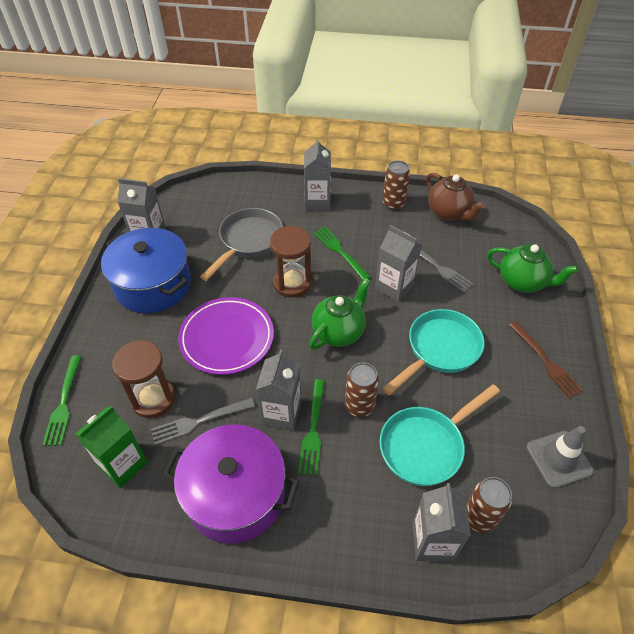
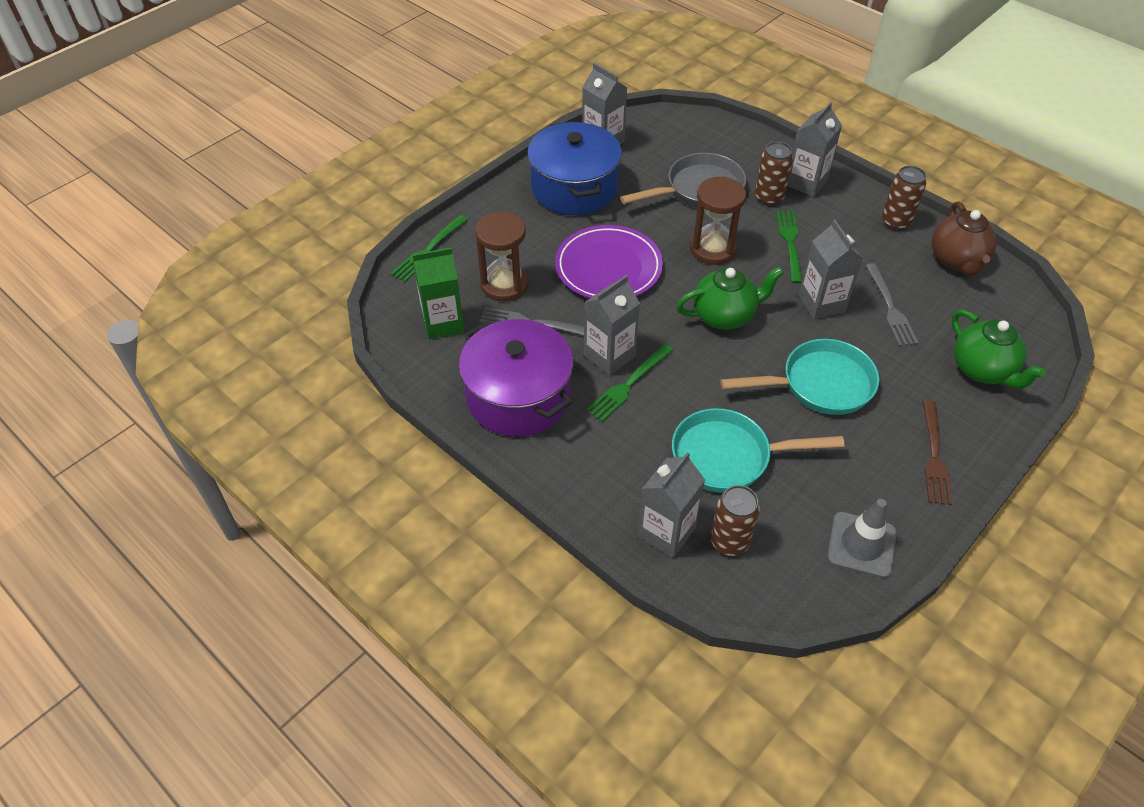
camera: 35 degrees right, 0 degrees up
brown can [345,363,379,417] -> brown can moved to [755,142,793,205]

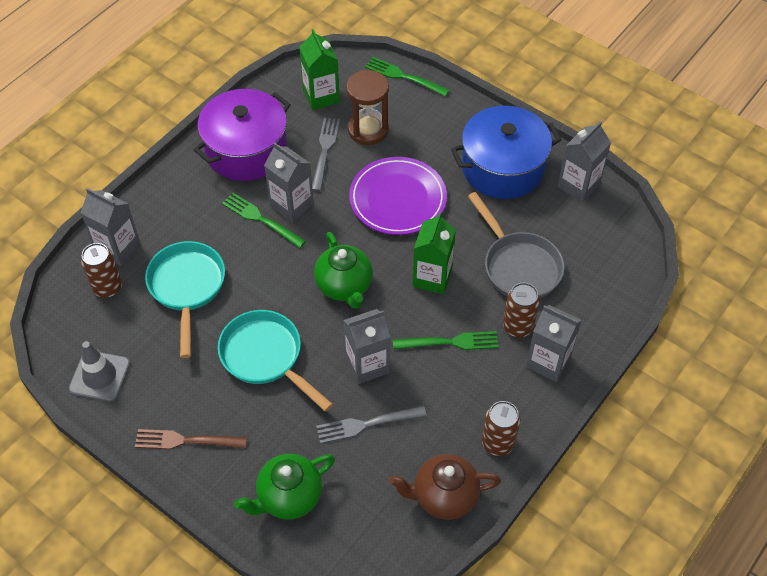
camera: 85 degrees right, 5 degrees up
brown hourglass [690,176,746,265] -> green carton [413,213,456,294]
turquoise pan [720,339,879,415] -> turquoise pan turned 150 degrees clockwise [218,310,333,412]

